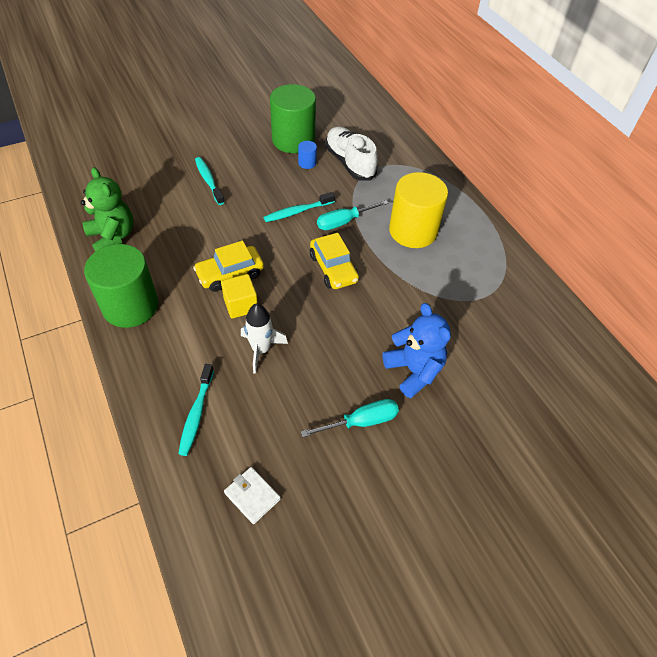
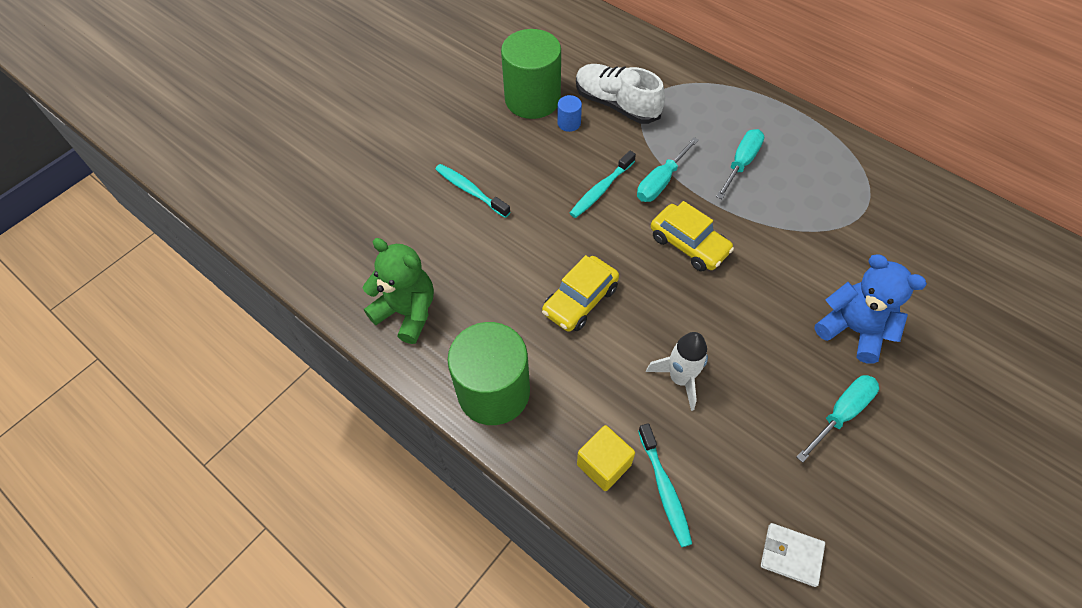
camera: 20 degrees left, 5 degrees up
yellow cube [221,274,258,319] -> yellow cube moved to [577,425,635,491]
yellow cylinder [389,172,448,248] -> turquoise screwdriver [716,129,764,199]

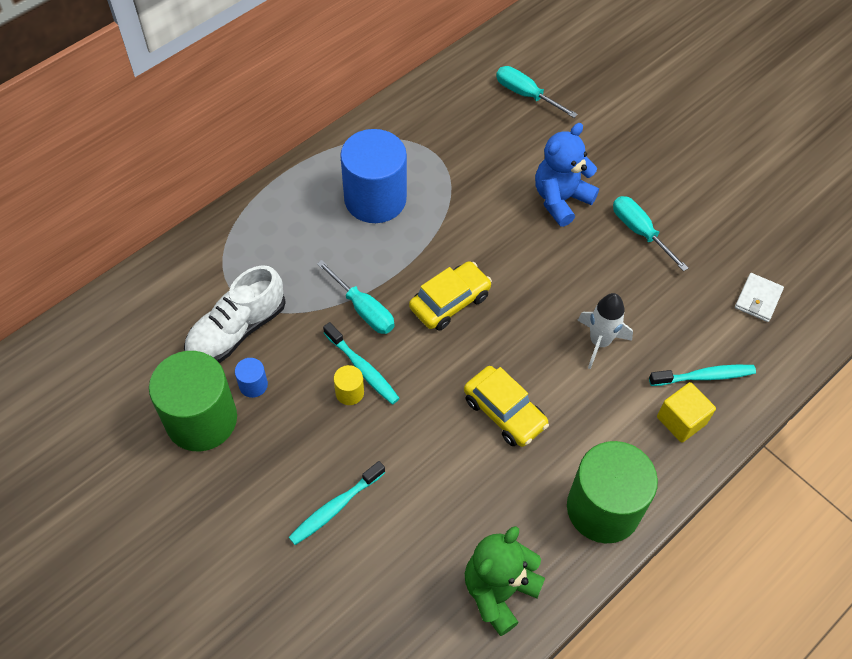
camera: 85 degrees left, 0 degrees up
turquoise screwdriver [716,129,764,199] -> turquoise screwdriver moved to [496,66,578,118]
none -> yellow cylinder [334,365,364,405]
none -> blue cylinder [340,129,407,223]

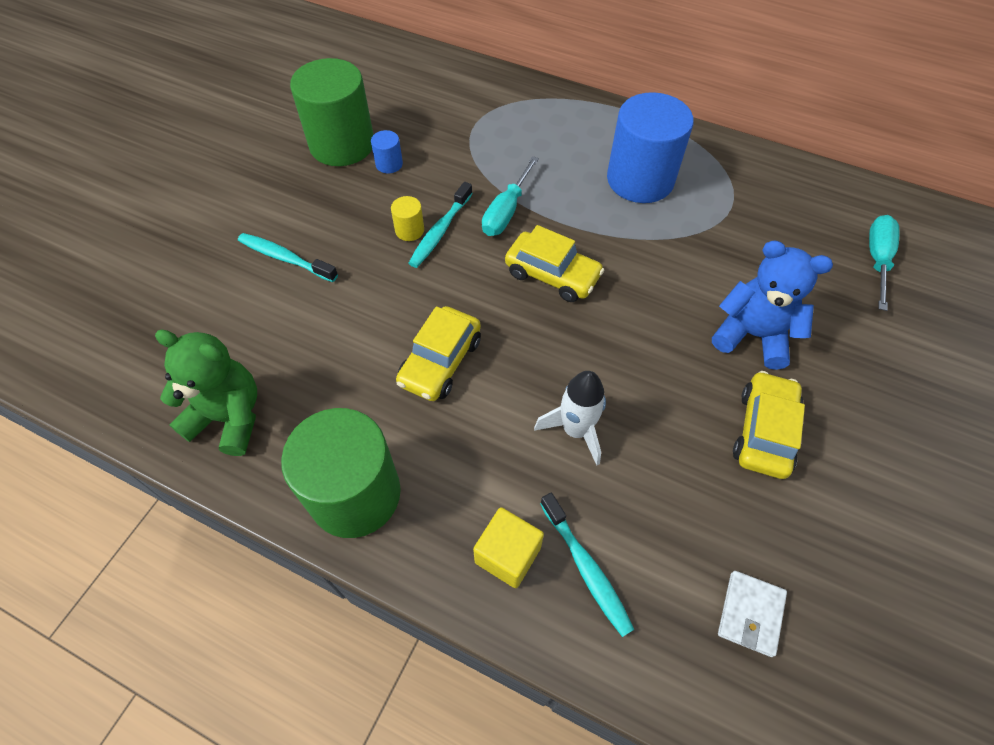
camera: 70 degrees right, 0 degrees up
white shoe [184,265,286,363] -> none
turquoise screwdriver [613,196,688,272] -> yellow car [733,371,805,479]
white wallet [735,273,784,322] -> white wallet turned 75 degrees counterclockwise [718,571,787,657]

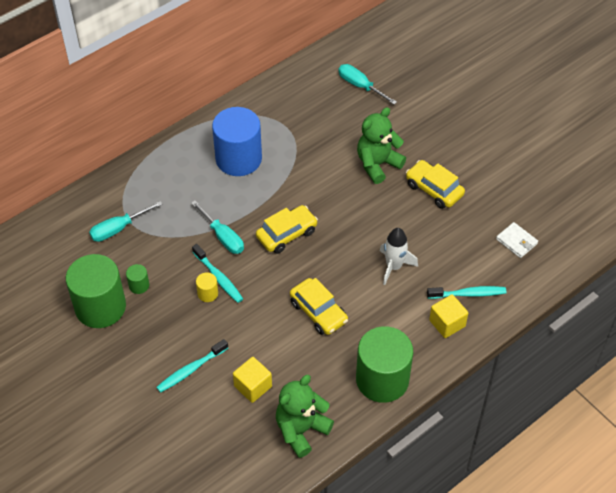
camera: 65 degrees left, 5 degrees down
blue cylinder [371,130,403,173] -> green cylinder [126,264,149,294]
blue teddy bear [712,240,833,370] -> green teddy bear [357,107,406,184]
none -> turquoise screwdriver [89,201,162,242]
none -> yellow cube [233,357,272,403]

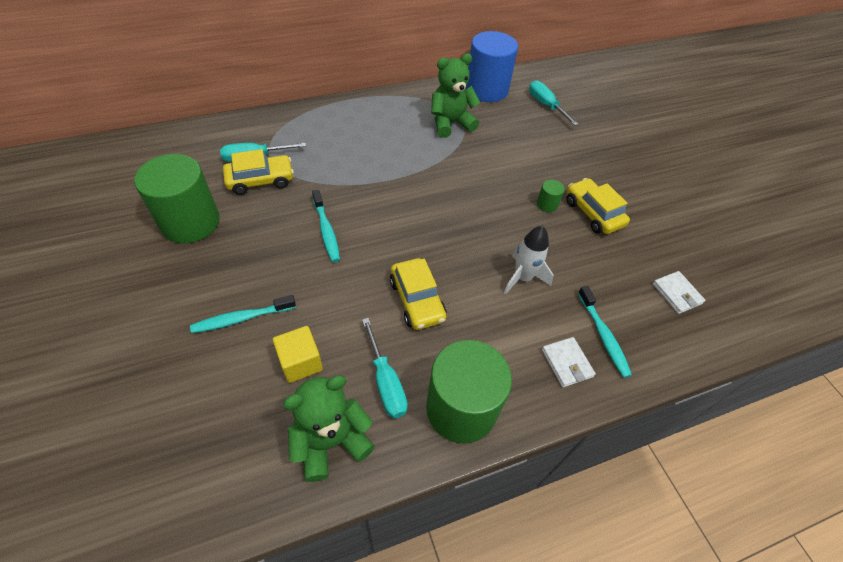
camera: 15 degrees right, 0 degrees up
green cylinder [126,264,149,294] -> green cylinder moved to [537,180,565,212]
turquoise screwdriver [191,200,244,254] -> turquoise screwdriver moved to [362,318,408,418]
yellow cylinder [196,272,218,302] -> none
blue cylinder [212,107,262,176] -> blue cylinder moved to [466,31,518,102]
yellow car [256,205,318,254] -> yellow car moved to [223,149,294,195]
green teddy bear [357,107,406,184] -> green teddy bear moved to [431,53,481,138]
turquoise toothbrush [427,286,506,299] -> turquoise toothbrush turned 60 degrees clockwise [578,286,632,378]
yellow cube [429,294,468,338] -> white wallet [542,337,596,387]

